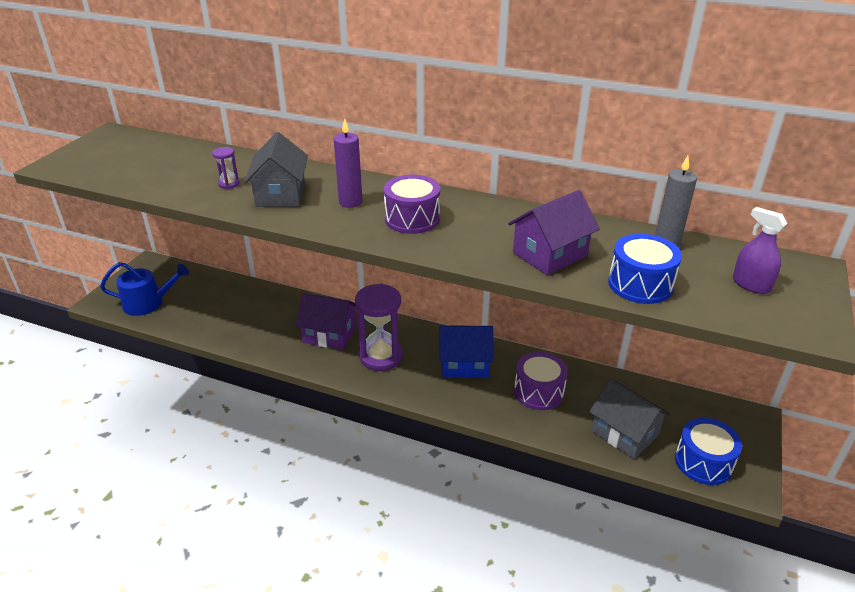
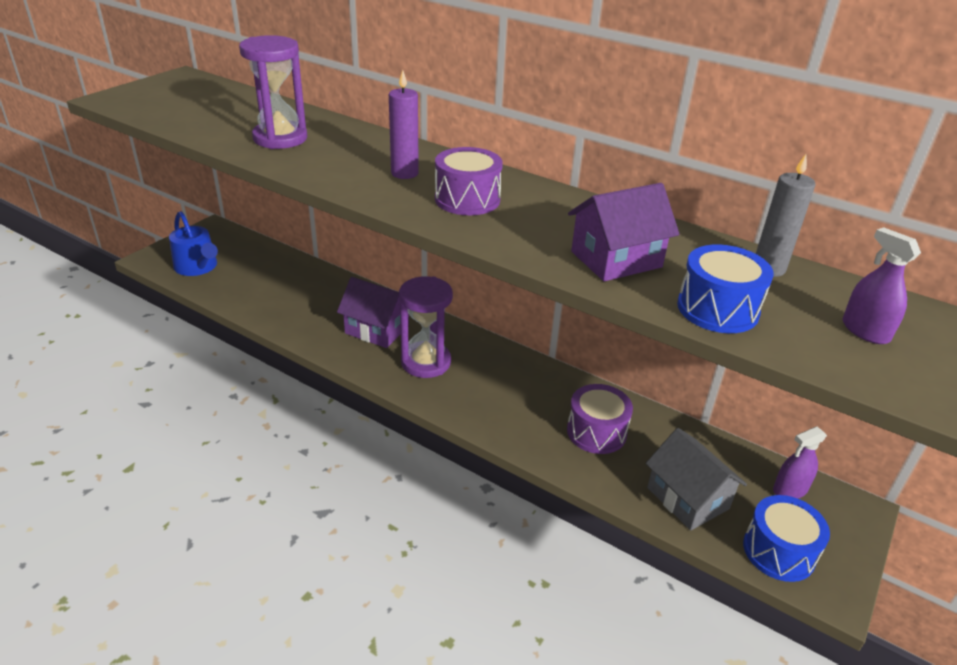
camera: 10 degrees right, 0 degrees up
blue watering can [100,262,189,316] -> blue watering can turned 45 degrees clockwise [169,211,218,276]
purple hourglass [212,147,240,189] -> purple hourglass [239,35,307,149], size x2.28
grey house [244,132,308,207] -> none
blue house [439,326,494,378] -> none
none -> purple spray bottle [773,426,827,499]

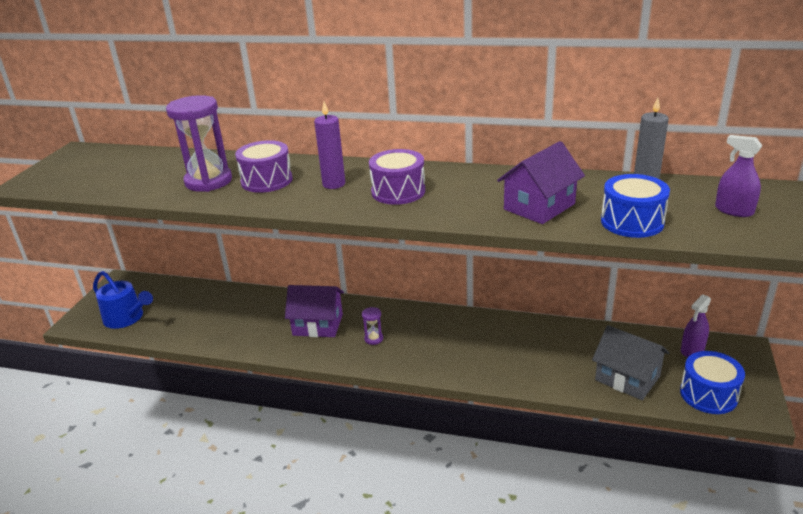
camera: 15 degrees left, 5 degrees down
purple hourglass [399,276,453,378] -> purple hourglass [362,307,383,345], size x0.44
purple drum [567,384,633,454] -> purple drum moved to [235,140,292,193]

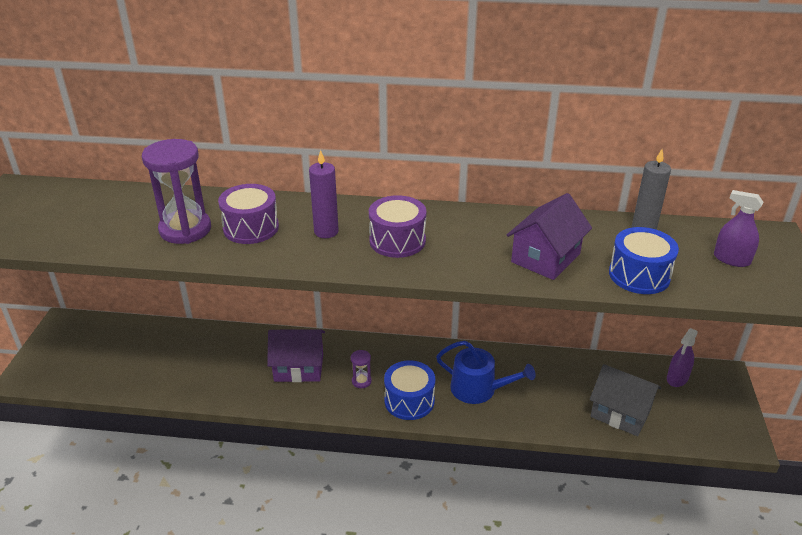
camera: 10 degrees left, 5 degrees up
blue watering can [93,271,153,329] -> blue watering can moved to [436,341,536,404]
blue drum [680,351,745,414] -> blue drum moved to [384,360,435,420]

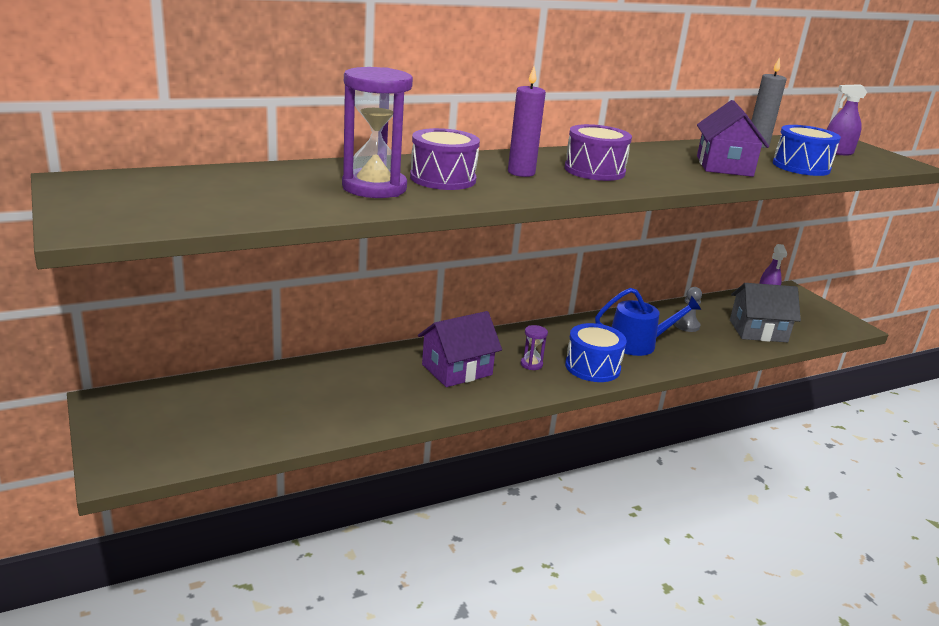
camera: 35 degrees left, 10 degrees down
none -> grey pawn [674,287,702,332]

